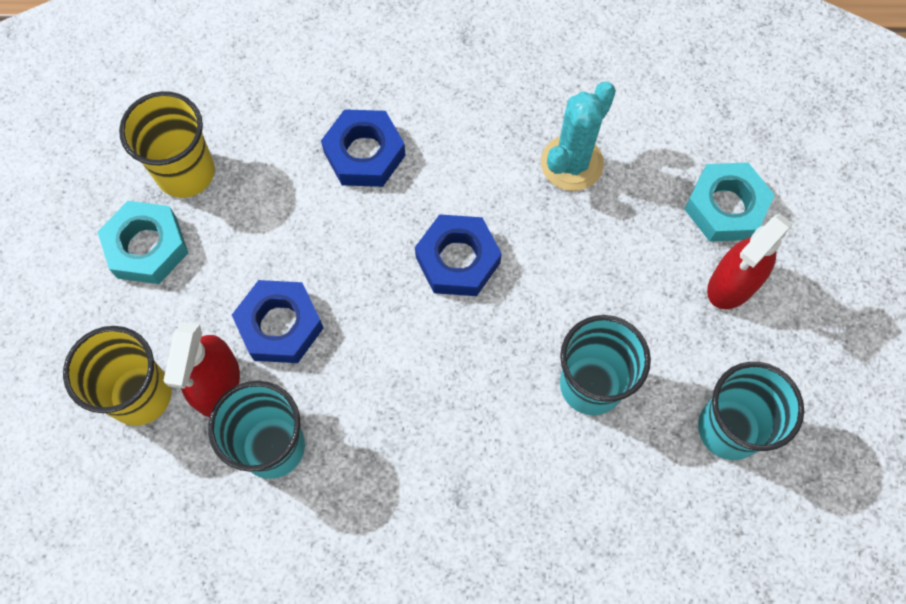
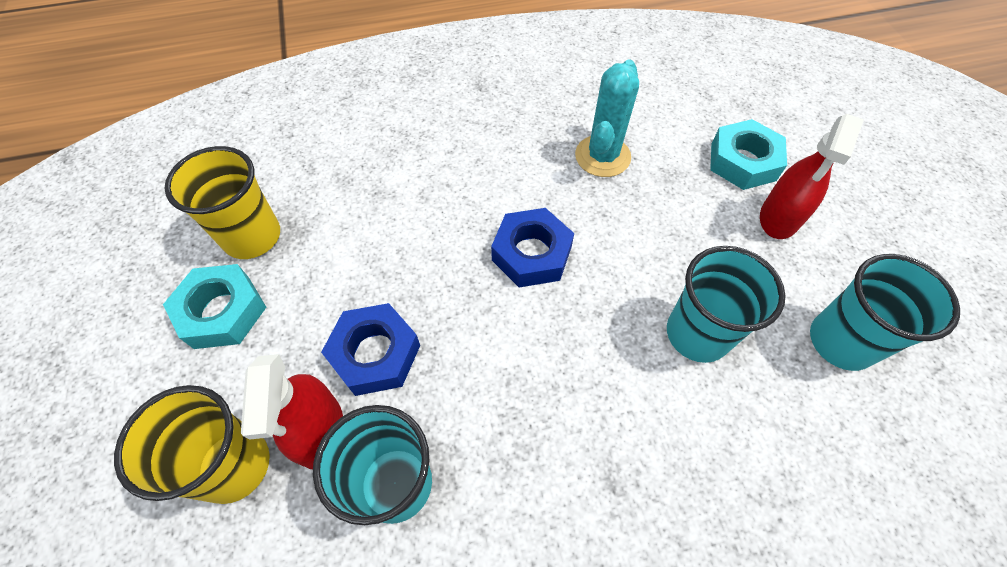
camera: 15 degrees left, 10 degrees down
blue nut [321,109,406,187] -> none

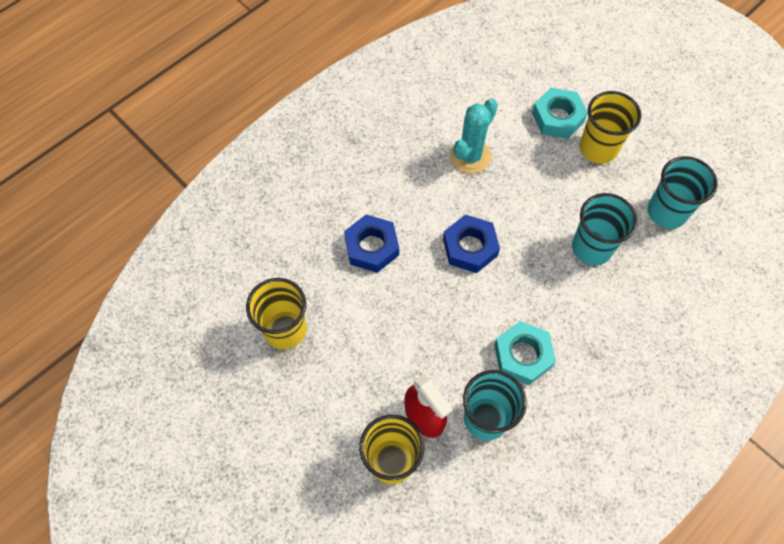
camera: 30 degrees left, 5 degrees up
turquoise nut [163,264,266,349] -> turquoise nut moved to [494,321,556,385]
blue nut [321,303,420,396] -> blue nut moved to [344,214,399,273]
turquoise cactus [575,59,639,177] -> turquoise cactus turned 45 degrees clockwise [450,99,498,174]
red spray bottle [760,114,864,239] -> yellow cup [580,91,641,164]

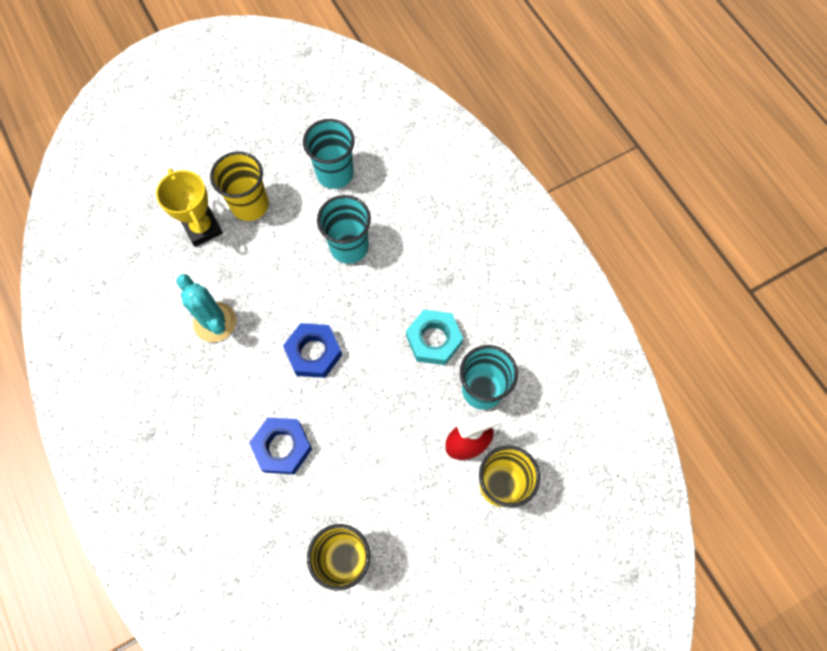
camera: 75 degrees left, 5 degrees up
turquoise nut [532,88,588,139] -> yellow trophy [156,169,223,247]

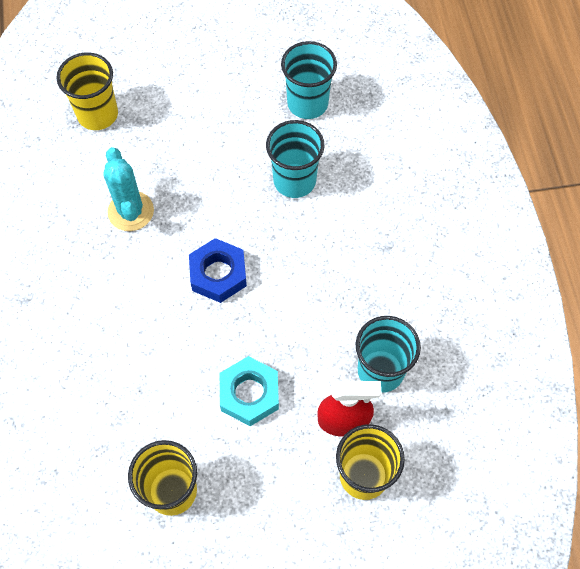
camera: 20 degrees right, 5 degrees down
yellow trophy [156,169,223,247] -> none
yellow cup [210,152,269,221] -> yellow cup moved to [56,52,118,130]
blue nut [249,418,312,474] -> none
turquoise nut [406,310,463,365] -> turquoise nut moved to [220,356,279,426]

